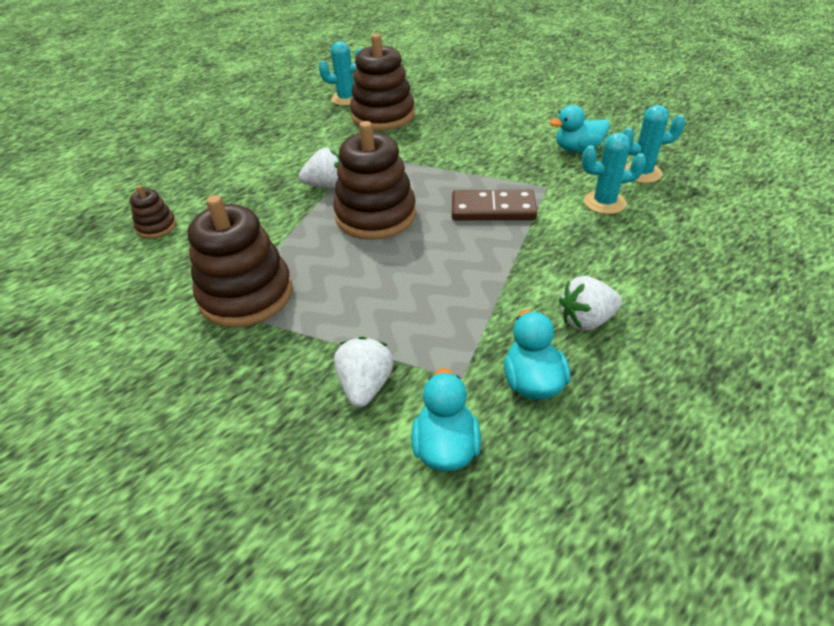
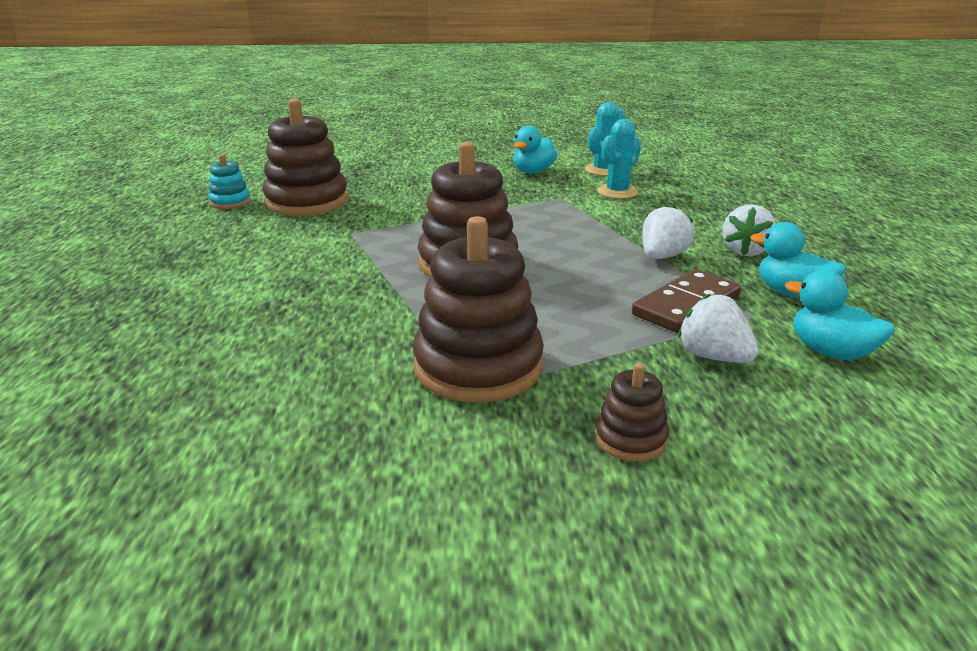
camera: 50 degrees left, 15 degrees down
brown stacking toy [130,185,176,238] -> brown stacking toy moved to [595,363,669,461]
white strawberry [299,148,340,189] -> white strawberry moved to [642,205,694,259]
turquoise cactus [319,41,362,106] -> turquoise stacking toy [208,154,251,209]
brown domino [452,190,537,220] -> brown domino moved to [632,269,741,333]

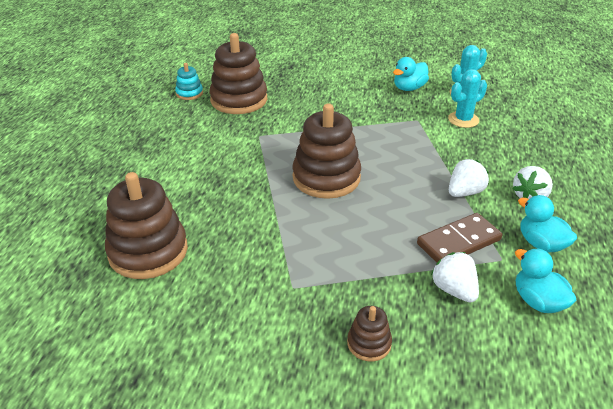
camera: 15 degrees right, 10 degrees up
brown stacking toy [413,216,544,403] -> brown stacking toy moved to [105,172,188,279]

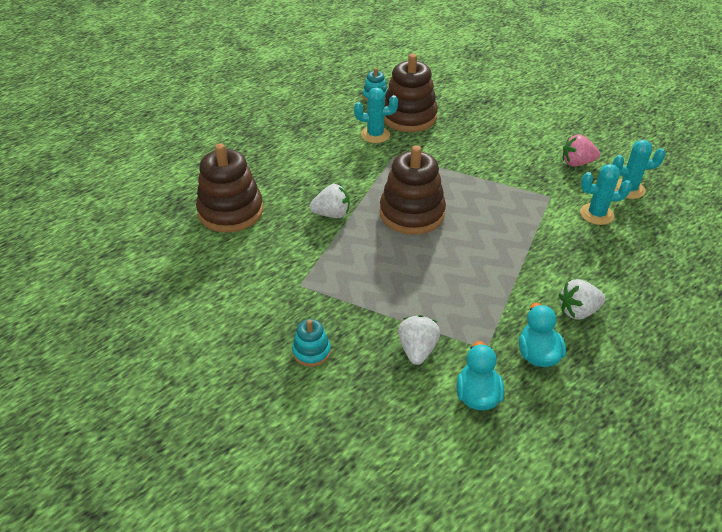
camera: 35 degrees right, 5 degrees up
brown stacking toy [347,306,392,361] -> turquoise stacking toy [292,319,331,367]
turquoise duck [393,57,429,91] -> pink strawberry [563,134,600,167]
brown domino [417,213,502,263] -> none
white strawberry [449,159,489,197] -> white strawberry moved to [309,184,350,218]
none -> turquoise cactus [354,87,398,143]

